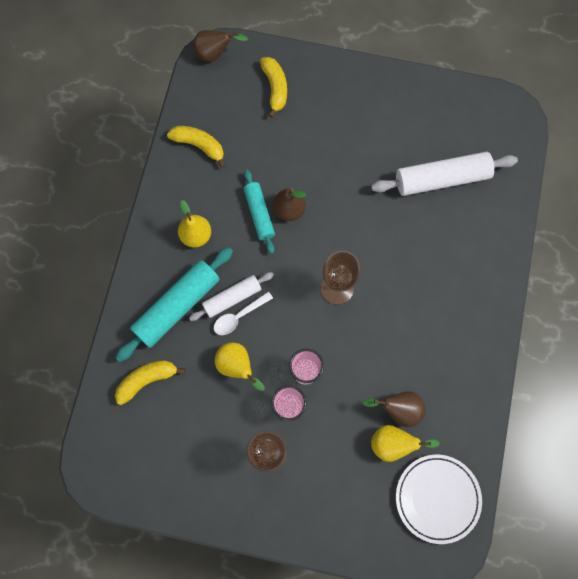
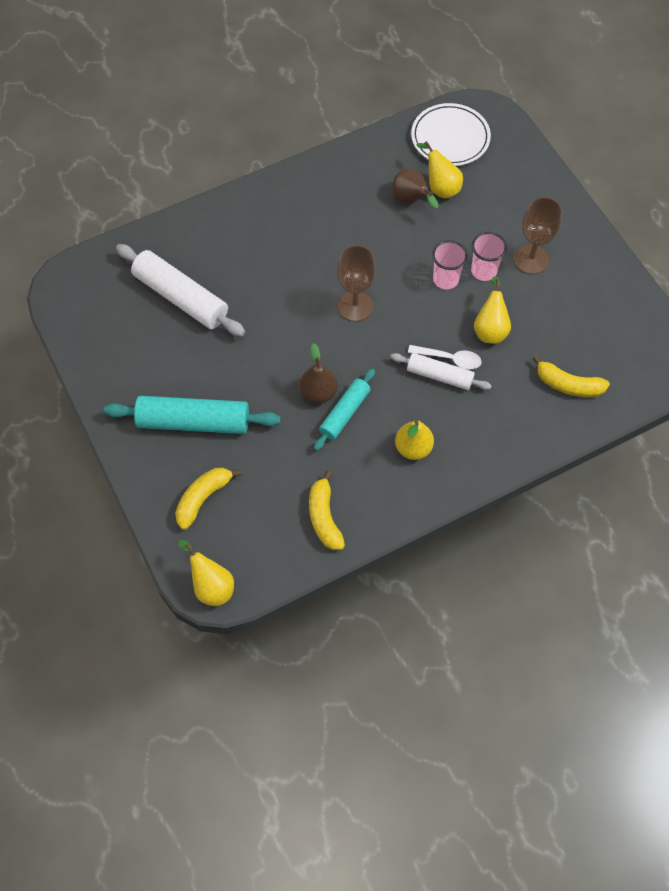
camera: 130 degrees left, 10 degrees down
turquoise rolling pin [116,247,233,362] -> turquoise rolling pin moved to [104,396,281,434]
brown pear [193,30,248,62] -> yellow pear [178,540,234,606]

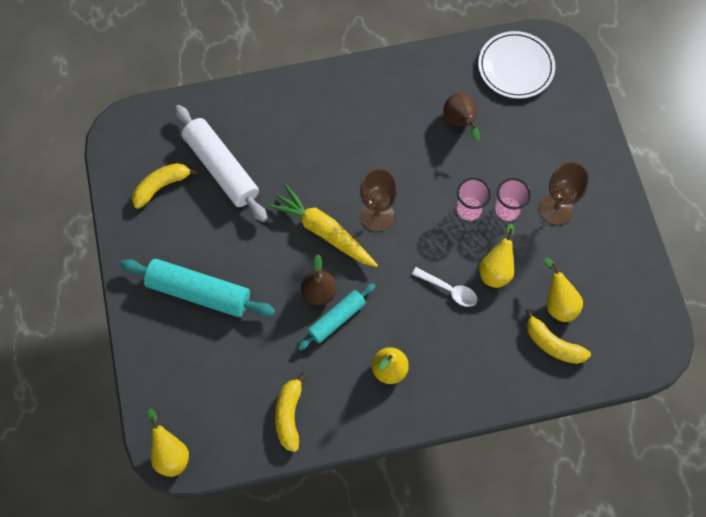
camera: 15 degrees right, 5 degrees up
yellow banana [175,468,241,530] -> yellow banana moved to [132,163,198,209]
white rolling pin [390,353,492,390] -> none
yellow pear [417,141,463,199] -> yellow pear moved to [544,258,583,322]
none -> yellow carrot [268,184,378,267]

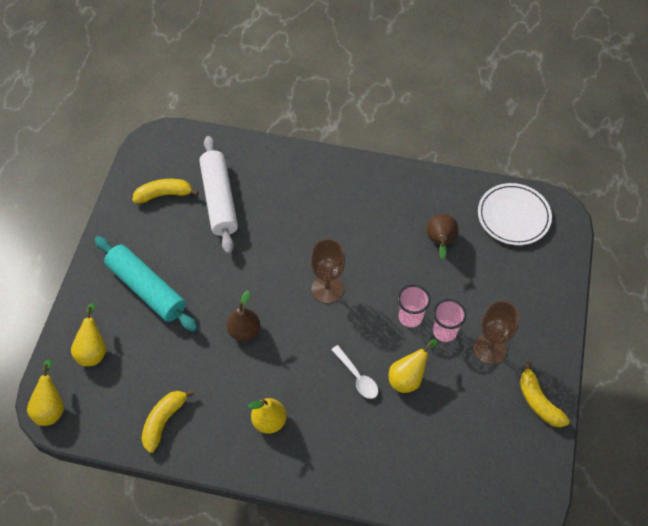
camera: 25 degrees right, 10 degrees down
yellow carrot [268,184,378,267] -> none
turquoise rolling pin [298,283,375,350] -> none
yellow banana [526,309,591,364] -> yellow banana moved to [520,362,570,428]
yellow pear [544,258,583,322] -> yellow pear moved to [71,303,106,366]

